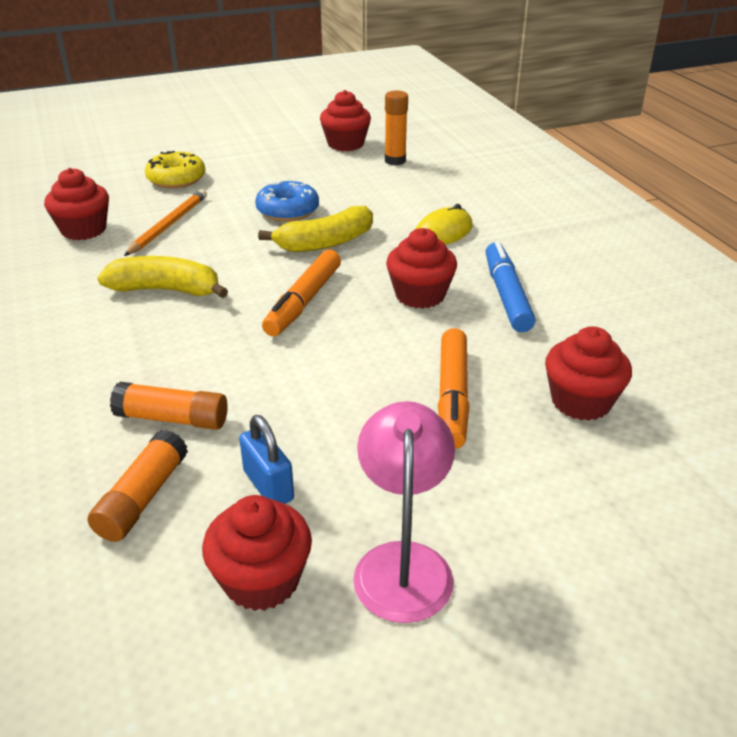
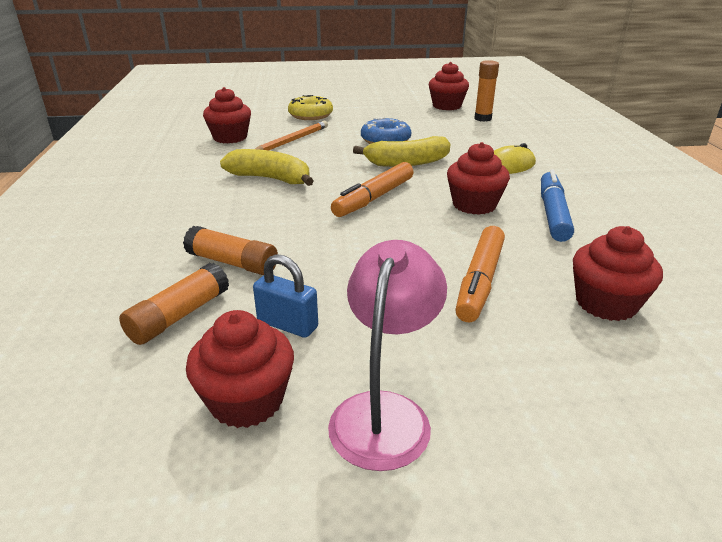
camera: 15 degrees right, 5 degrees down
blue padlock [239,415,294,504] -> blue padlock turned 45 degrees counterclockwise [253,254,318,338]

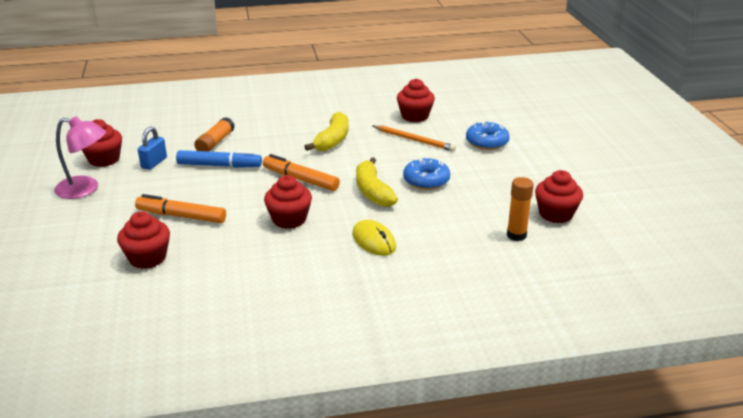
camera: 85 degrees right, 0 degrees up
orange glue stick [119,263,229,345] -> none
yellow donut [288,95,333,120] -> blue donut [466,121,510,150]
blue marker [541,169,574,242] -> blue marker moved to [176,150,262,168]

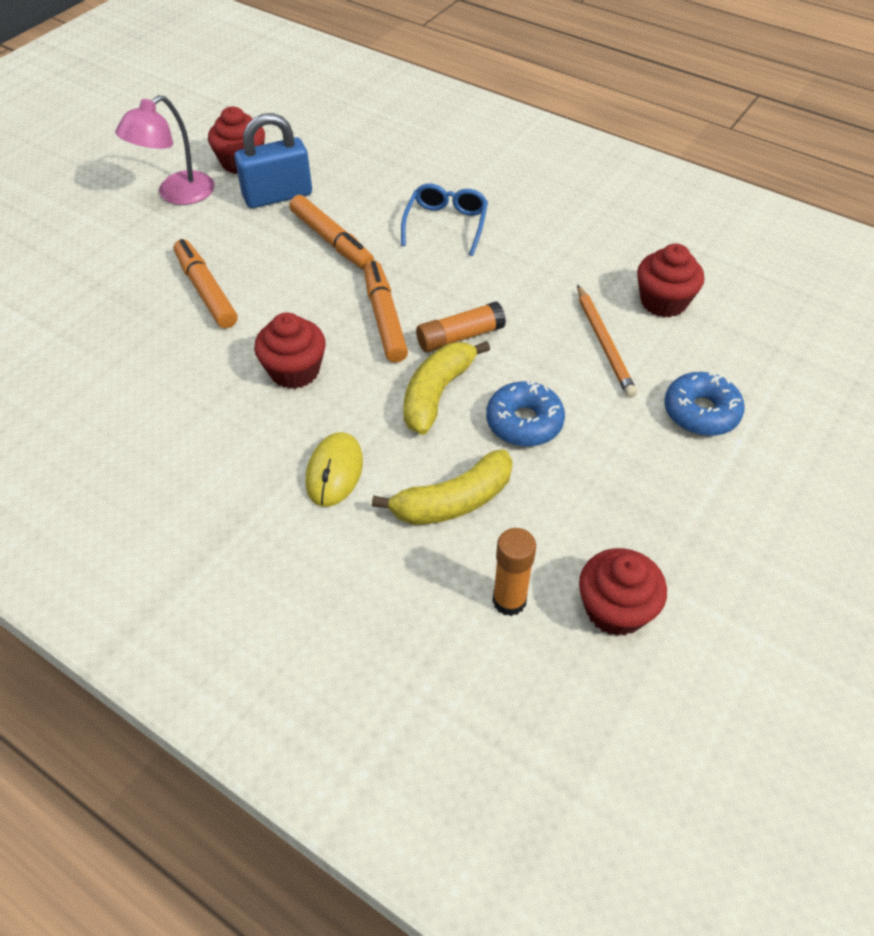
camera: 45 degrees right, 20 degrees up
pink lamp [54,116,106,199] -> pink lamp turned 75 degrees clockwise [115,95,214,205]
red cupcake [117,211,170,269] -> none
blue padlock [138,126,167,170] -> blue padlock [234,113,312,208], size x1.63
blue marker [176,150,262,168] -> orange marker [290,195,374,270]
orange glue stick [194,117,235,152] -> orange glue stick moved to [416,302,506,353]
yellow banana [304,112,348,151] -> yellow banana moved to [372,449,513,525]
none -> blue glasses [401,184,488,256]

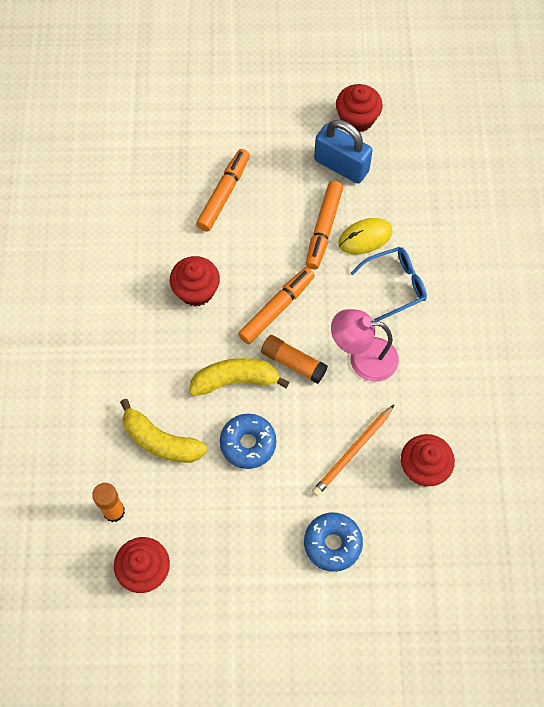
camera: 55 degrees right, 15 degrees up
pink lamp [115,95,214,205] -> pink lamp moved to [331,309,399,382]
yellow mouse [305,432,363,507] -> yellow mouse moved to [338,218,393,254]

